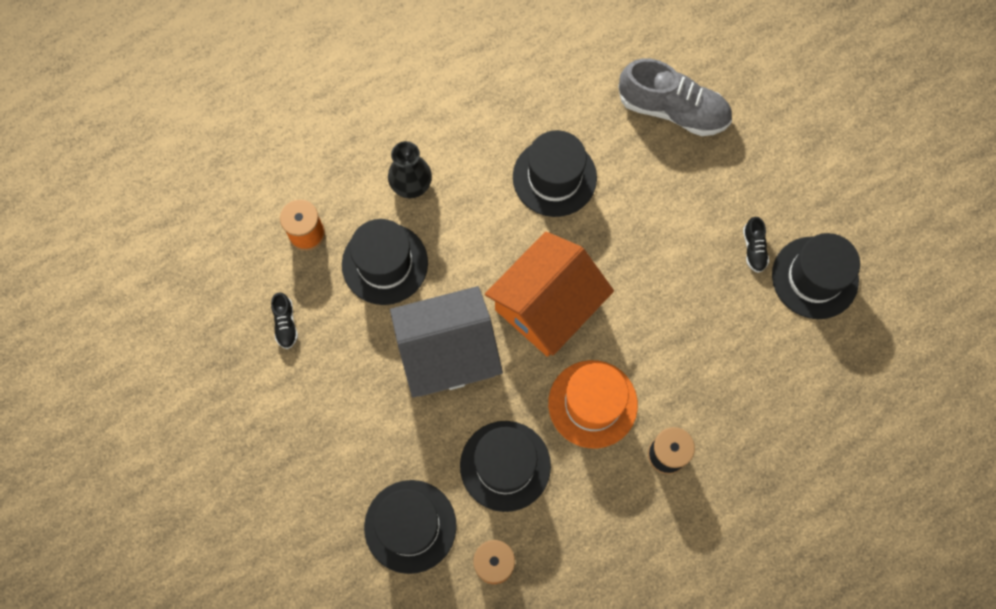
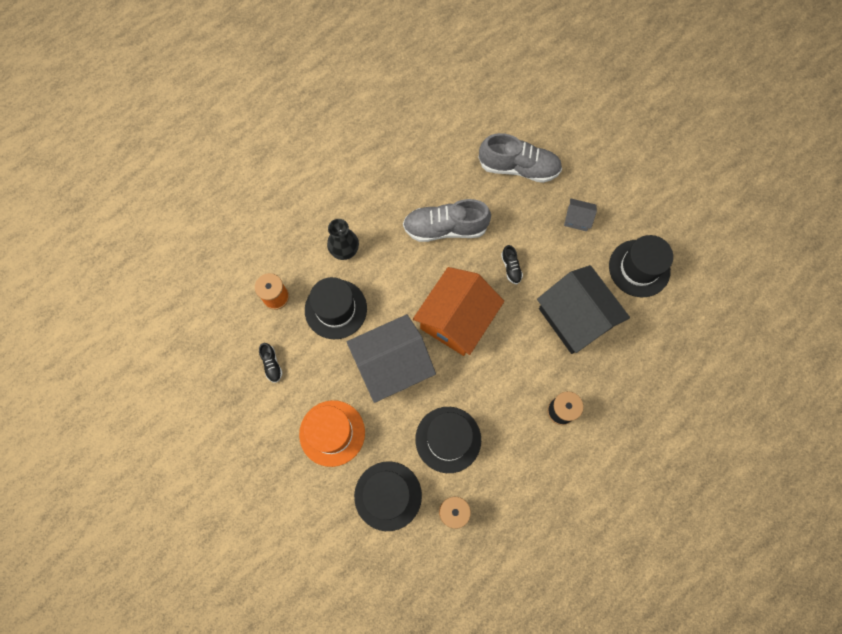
camera: 10 degrees left, 0 degrees up
black hat [513,130,597,217] -> grey shoe [403,199,491,242]
orange hat [548,360,638,448] -> orange hat moved to [299,400,365,467]
black shoe [743,217,769,273] -> black shoe moved to [501,245,523,284]
none -> black house [537,265,630,354]
none -> grey house [564,198,597,231]

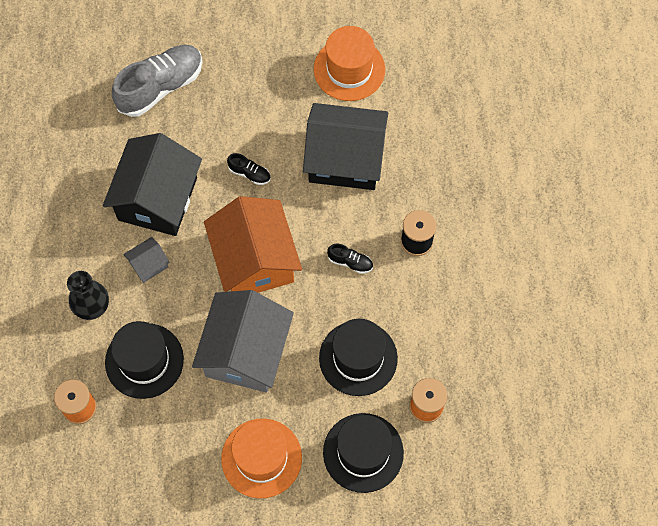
camera: 50 degrees left, 5 degrees down
black shoe [259,343,282,383] -> black shoe moved to [327,244,373,274]
grey shoe [403,199,491,242] -> black house [103,133,202,236]
grey house [564,198,597,231] -> grey house moved to [123,237,170,283]
black hat [609,235,673,297] -> orange hat [314,26,385,101]

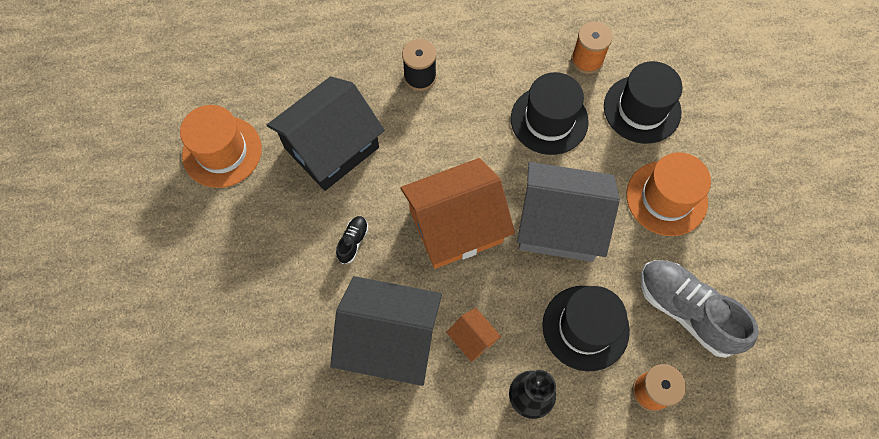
camera: 95 degrees left, 0 degrees up
grey shoe [112,45,203,117] -> grey shoe moved to [641,260,759,358]
grey house [123,237,170,283] -> orange house [446,308,501,362]
black house [303,103,388,190] -> black house turned 45 degrees clockwise [267,76,385,191]
black shoe [327,244,373,274] -> none

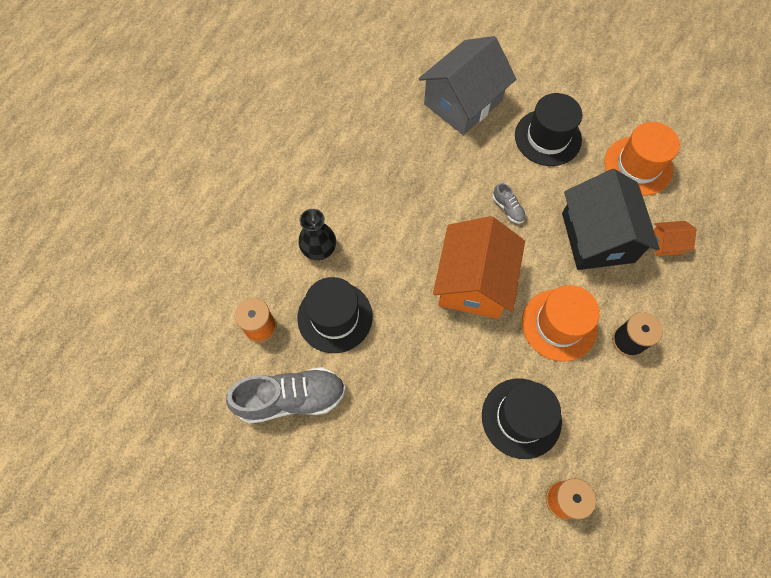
camera: 125 degrees right, 0 degrees up
black house [330,276,442,386] -> none
black shoe [336,216,368,264] -> grey shoe [492,183,526,224]
orange house [446,308,501,362] -> orange house moved to [654,221,697,256]
grey house [517,162,620,262] -> grey house moved to [419,36,516,135]
black hat [604,61,683,144] -> black hat moved to [515,93,582,166]
orange hat [626,152,711,236] -> orange hat moved to [522,285,600,362]

